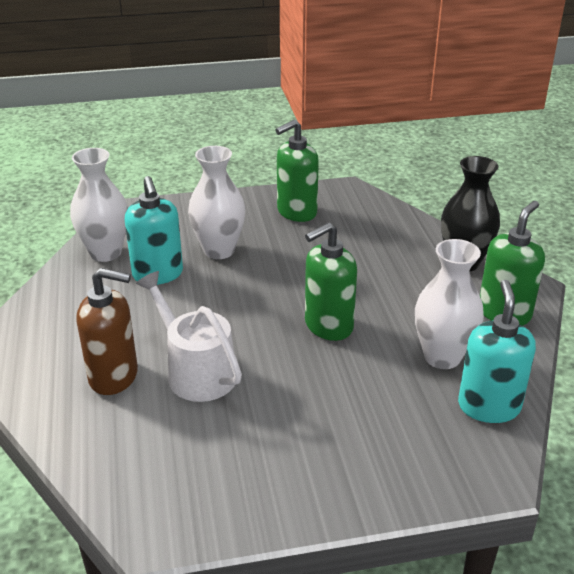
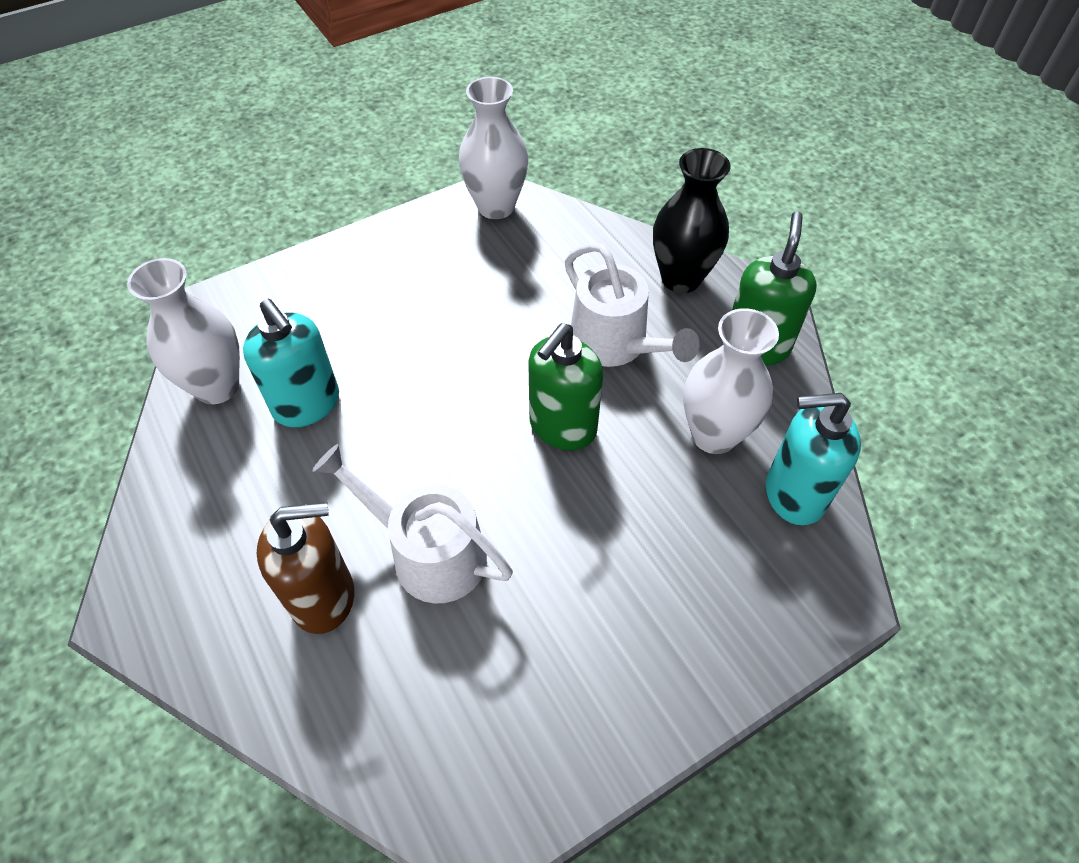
camera: 20 degrees left, 20 degrees up
white vase [188,146,245,259] -> white vase moved to [458,77,528,219]
green soap dispenser [275,119,319,222] -> none
turquoise soap dispenser [458,280,536,423] -> turquoise soap dispenser turned 75 degrees counterclockwise [766,393,861,525]
none -> white watering can [565,242,699,367]

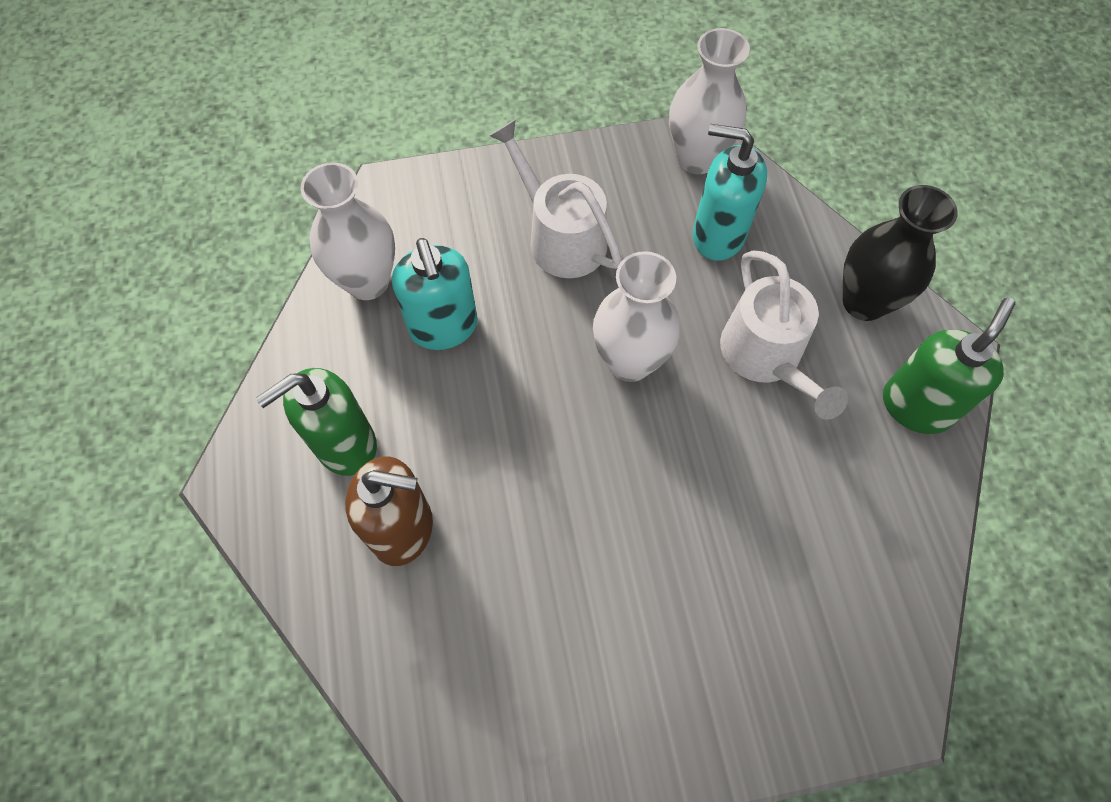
camera: 20 degrees right, 10 degrees up
white watering can [312,444,513,604] -> white watering can moved to [489,120,622,278]
green soap dispenser [528,323,603,450] -> green soap dispenser moved to [256,368,377,476]
white vase [683,308,779,454] -> white vase moved to [593,251,680,382]
turquoise soap dispenser [766,393,861,525] -> turquoise soap dispenser moved to [693,124,767,261]

